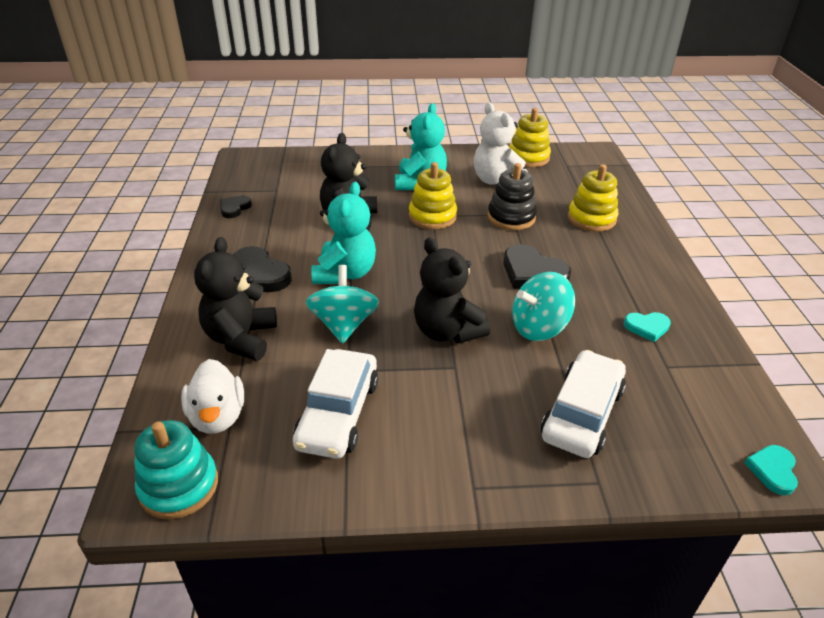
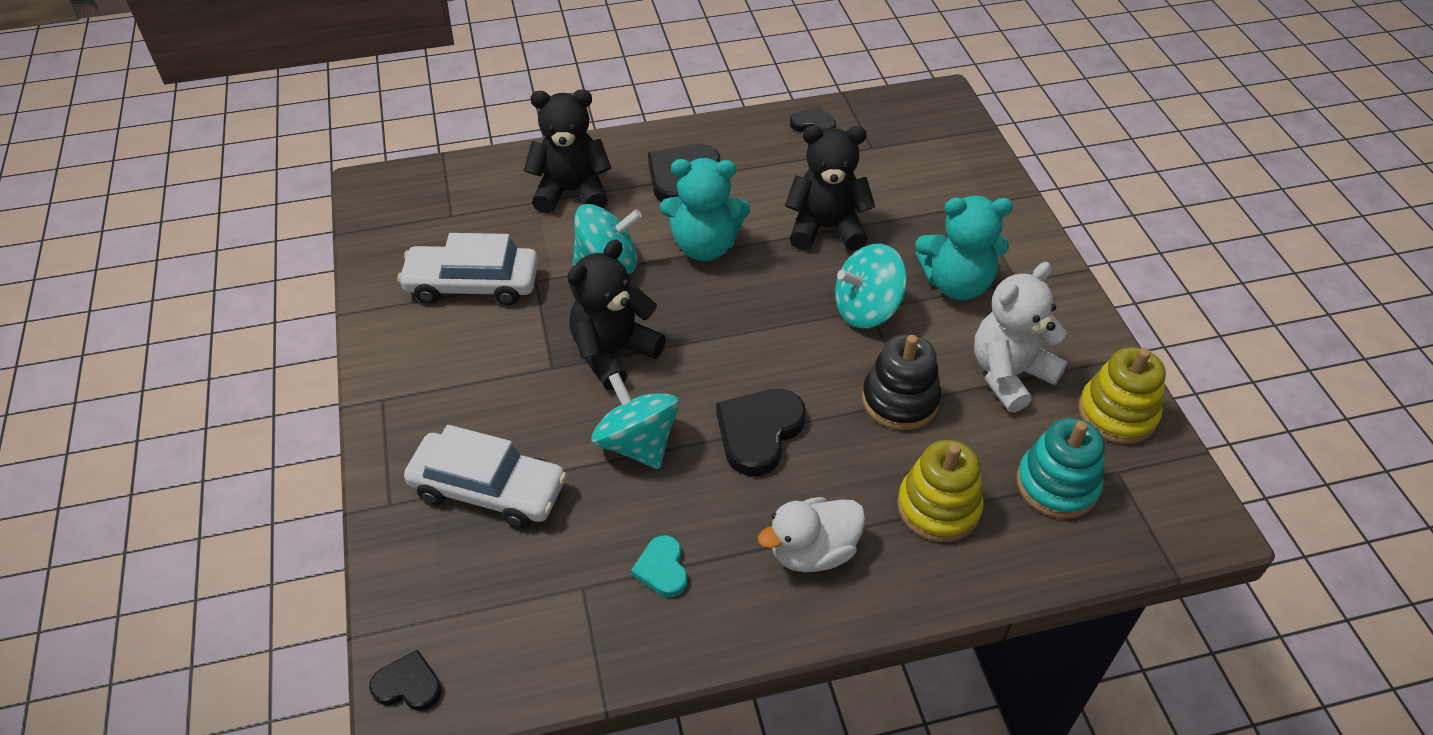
camera: 80 degrees right, 10 degrees up
turquoise stacking toy [134,420,218,519] -> turquoise stacking toy moved to [1016,418,1105,519]
white duck [181,359,244,434] -> white duck moved to [758,497,866,572]
yellow stacking toy [409,162,457,229] -> turquoise spinning top [835,243,907,328]
turquoise heart [744,445,798,495] -> black heart [369,650,442,711]

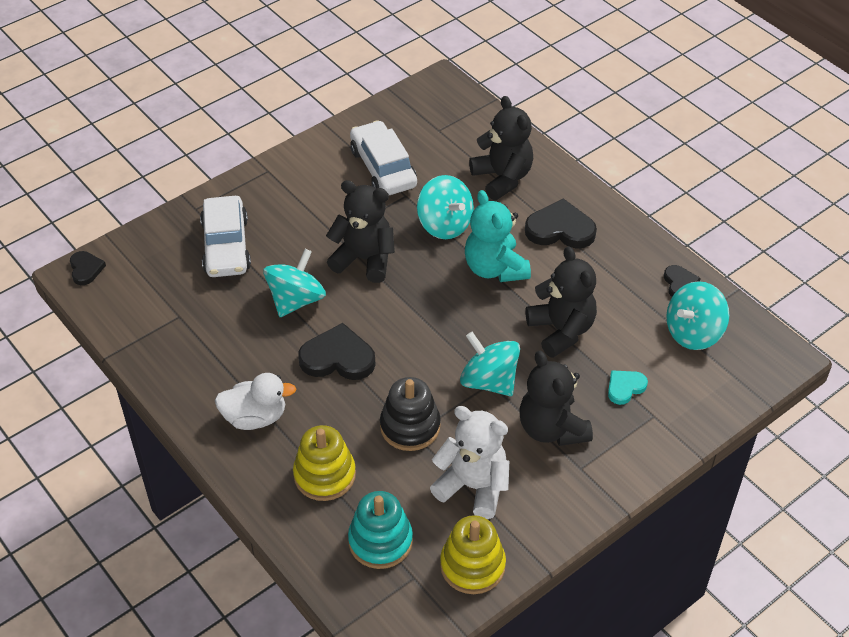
camera: 65 degrees right, 0 degrees up
turquoise heart [631,535,687,597] -> turquoise heart moved to [608,370,648,405]
white duck [758,497,866,572] -> white duck turned 135 degrees clockwise [215,373,296,430]
turquoise teddy bear [916,196,1013,300] -> black teddy bear [519,351,593,446]
none -> turquoise spinning top [666,281,729,350]

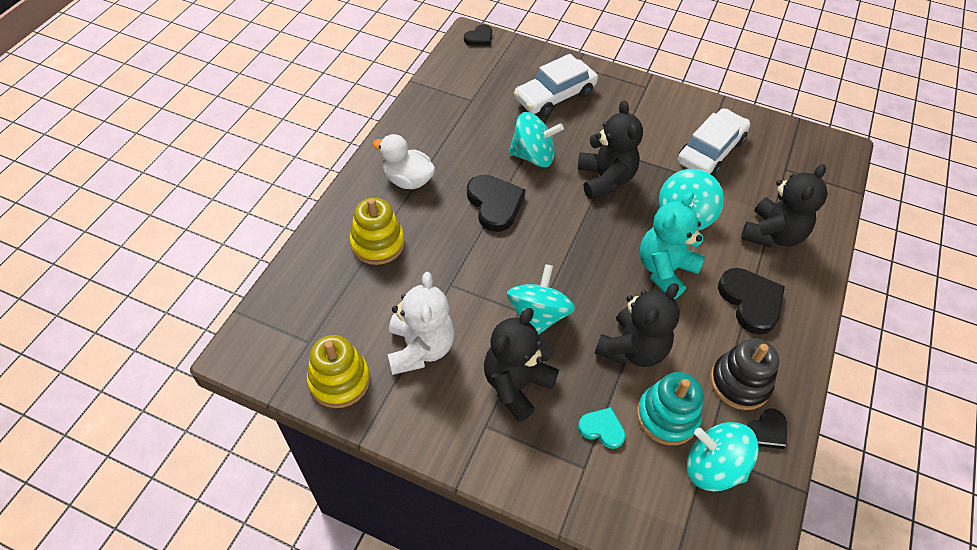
camera: 60 degrees right, 5 degrees up
white duck [215,373,296,430] -> white duck turned 150 degrees clockwise [373,134,435,189]
turquoise stacking toy [348,491,413,569] -> turquoise stacking toy moved to [637,372,703,445]
black stacking toy [380,377,441,451] -> black stacking toy moved to [710,338,780,410]

